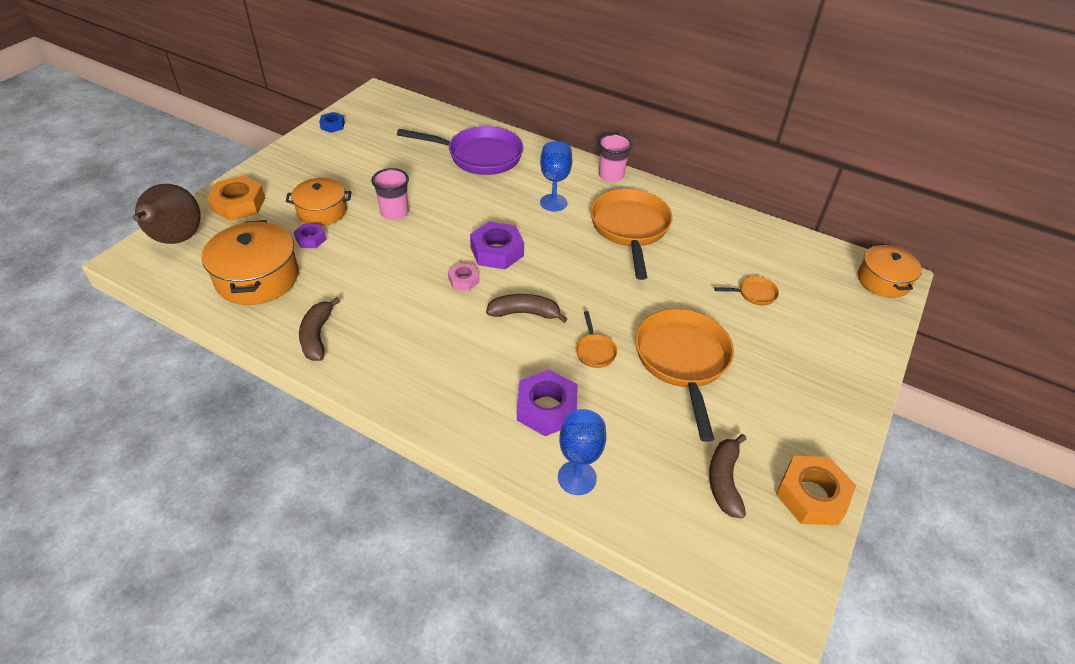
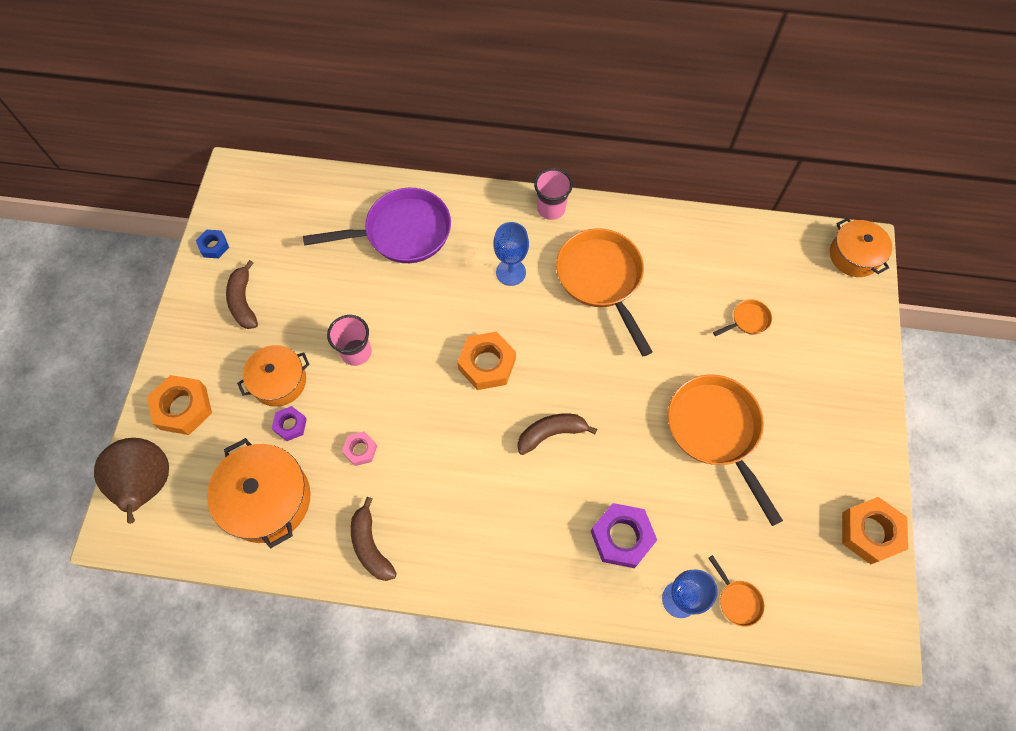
camera: 20 degrees left, 20 degrees up
pink nut [448,263,480,291] -> pink nut moved to [342,431,377,466]
purple nut [470,222,524,269] -> orange nut [457,331,516,390]
orange pan [576,311,617,368] -> orange pan moved to [709,555,765,627]
brown banana [709,434,746,519] -> brown banana moved to [226,260,258,329]

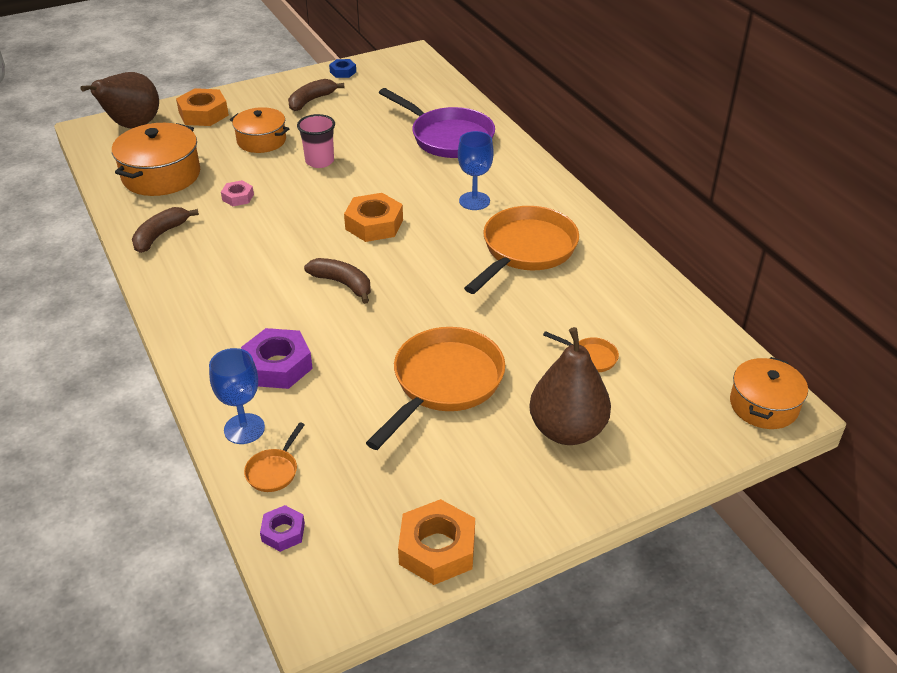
camera: 55 degrees right, 25 degrees down
purple nut [272,406,307,441] -> purple nut moved to [260,505,305,552]
pink cup [534,168,573,220] -> none
none -> brown pear [529,327,611,445]

